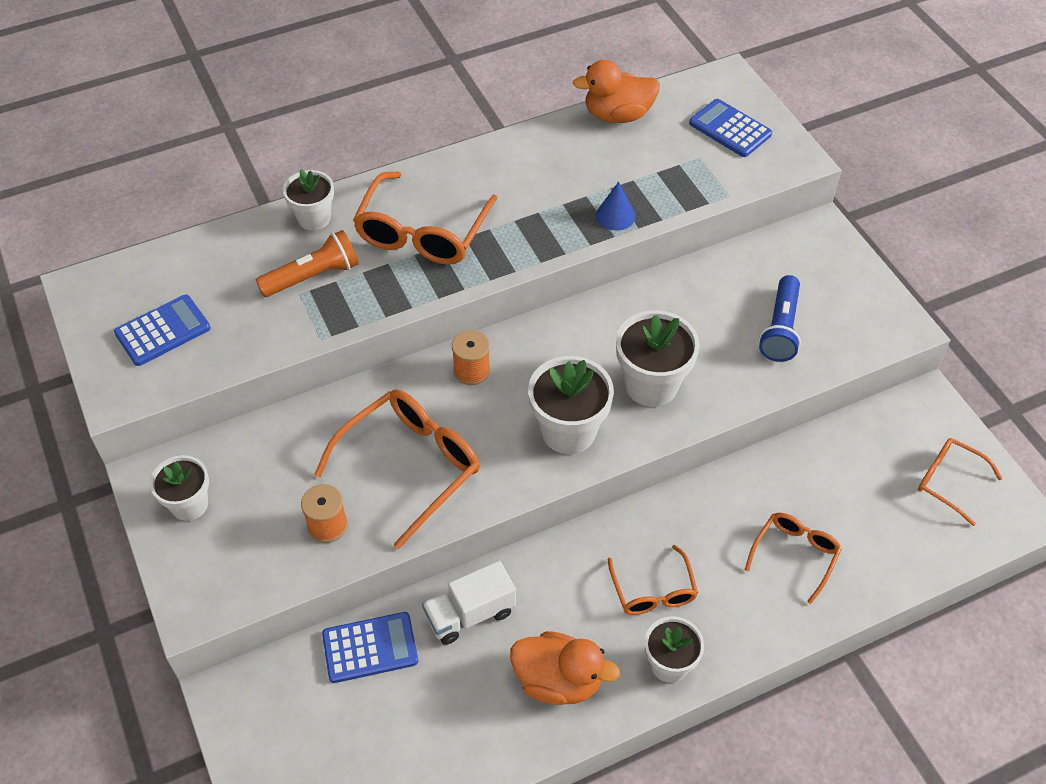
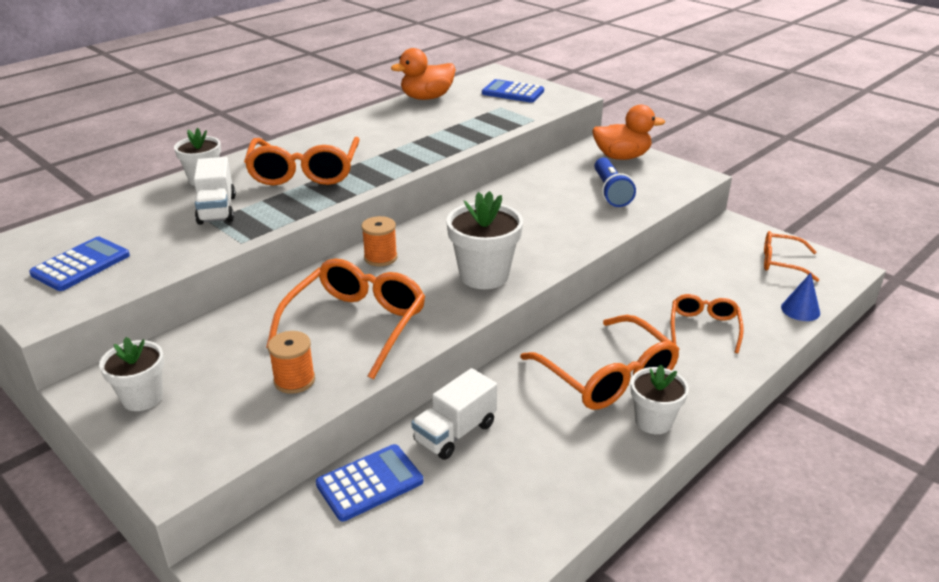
camera: 20 degrees left, 20 degrees down
orange flashlight [256,230,359,297] -> white truck [194,157,236,225]
orange duck [510,631,620,705] -> orange duck moved to [592,105,665,160]
blue cone [596,181,635,231] -> blue cone moved to [781,273,820,321]
orange glasses [608,545,698,615] -> orange glasses [520,315,680,410], size x1.73
white flower pot [616,310,700,407] -> none

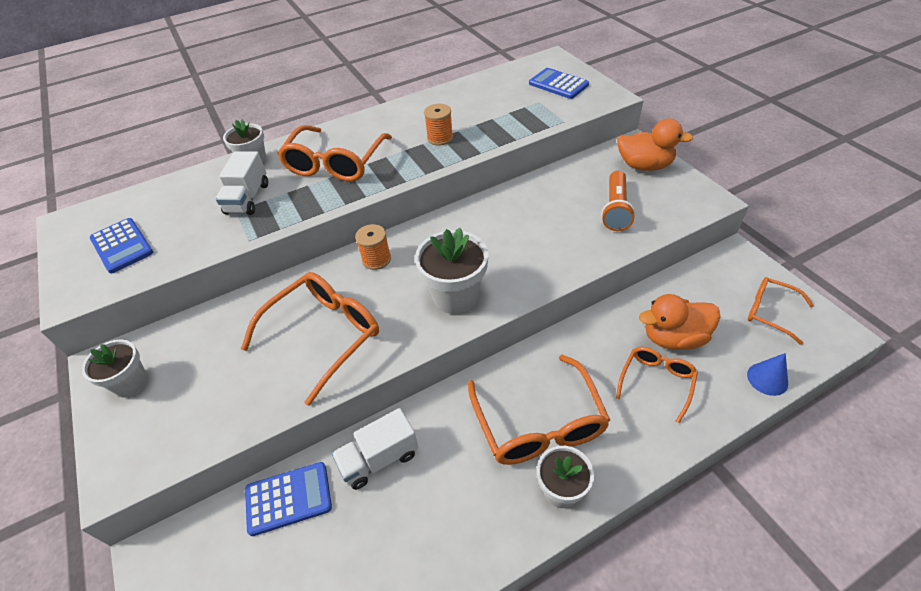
camera: 20 degrees right, 15 degrees up
blue calculator [29,237,130,291] -> blue calculator turned 90 degrees clockwise [90,218,153,274]
orange spool [268,331,315,394] -> orange spool moved to [424,104,453,146]
orange duck [391,48,456,100] -> orange duck moved to [639,294,720,350]
blue flashlight [594,157,636,207] -> orange flashlight [601,171,635,231]

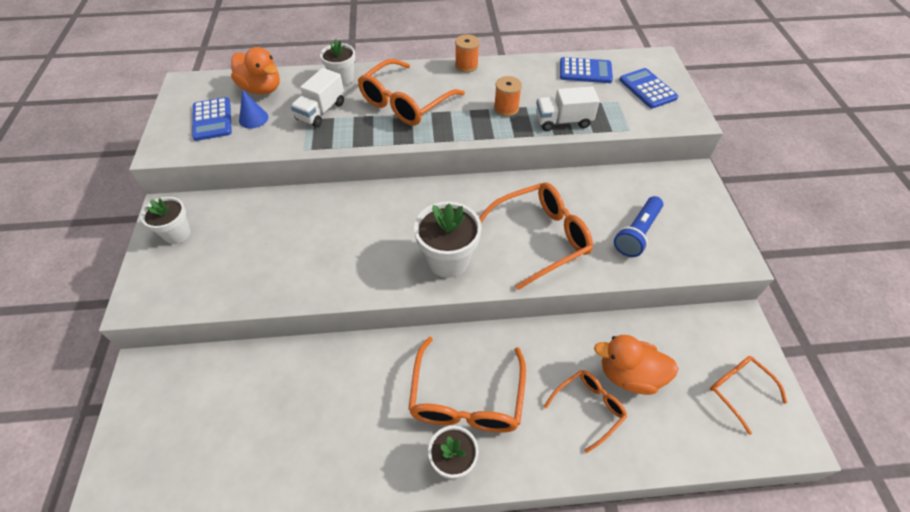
camera: 20 degrees right, 5 degrees up
orange glasses [241,272,379,406] -> orange glasses moved to [479,182,593,290]
blue calculator [245,462,332,536] -> blue calculator moved to [560,57,613,83]
white truck [332,408,418,490] -> white truck moved to [536,86,600,131]
orange spool [355,224,391,270] -> orange spool moved to [455,34,479,73]
orange flashlight [601,171,635,231] -> blue flashlight [614,196,663,257]
orange duck [617,118,693,171] -> orange duck moved to [231,47,280,94]
blue cone [747,353,788,396] -> blue cone moved to [239,90,268,129]

